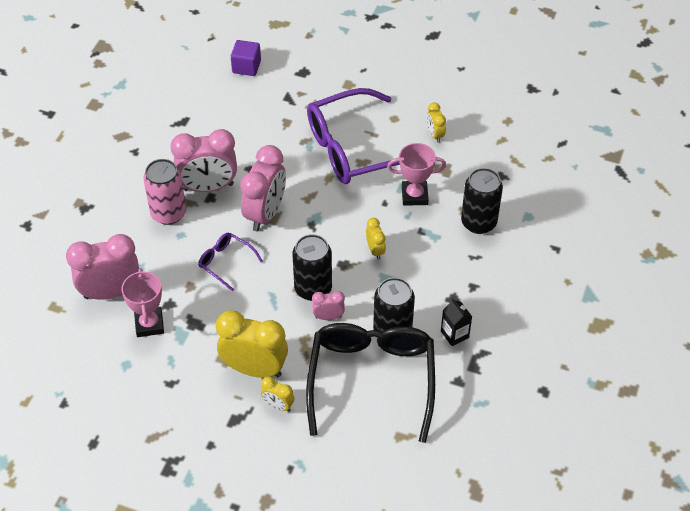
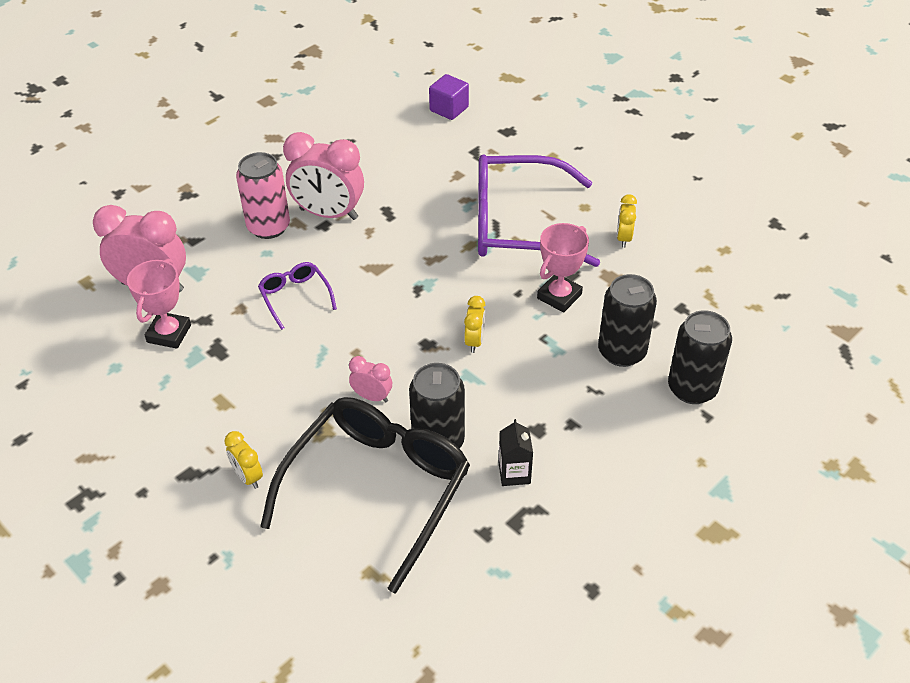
camera: 25 degrees right, 5 degrees down
yellow clock [216,310,288,378] -> none
pink clock [240,145,286,231] -> none
black can [293,234,332,301] -> black can moved to [668,310,732,404]
pink trophy [387,143,446,206] -> pink trophy turned 75 degrees counterclockwise [537,223,589,313]

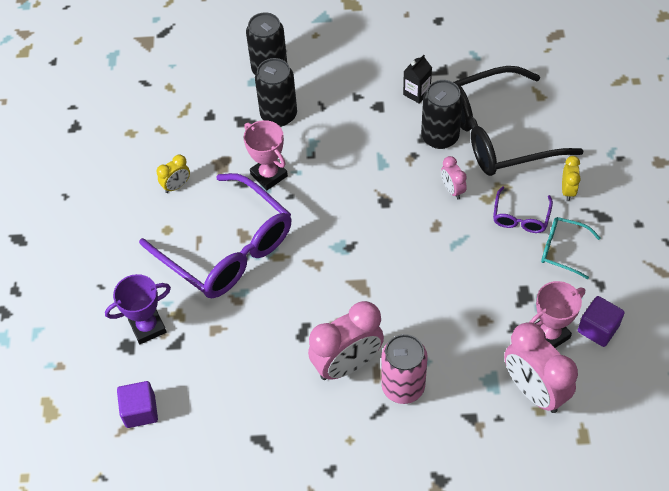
camera: 135 degrees left, 10 degrees up
purple glasses [258,262,337,330] -> purple glasses moved to [493,186,553,233]
pink clock [283,132,364,220] -> pink clock turned 90 degrees clockwise [308,301,384,380]
yellow clock [464,296,486,353] -> none
pink trophy [537,223,589,313] -> pink trophy turned 60 degrees clockwise [244,120,288,190]
none -> purple trophy [105,274,171,344]
none -> turquoise glasses [541,217,600,279]
none -> purple cube [578,296,625,347]

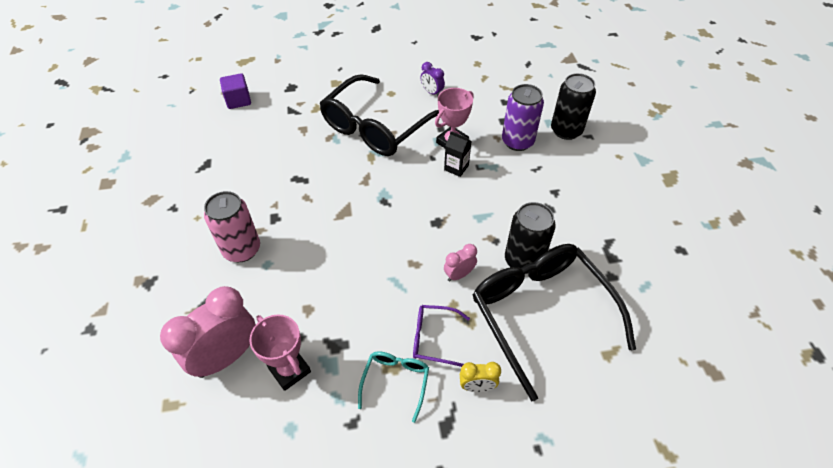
camera: 80 degrees right, 5 degrees down
purple trophy [105,274,171,344] -> none
purple glasses [139,173,292,298] -> black glasses [319,74,439,156]
yellow clock [156,155,190,193] -> purple clock [421,62,445,96]
black can [255,58,297,127] -> purple can [502,84,544,151]
pink clock [308,301,384,380] -> none
black carton [403,55,432,104] -> black carton moved to [444,131,471,177]
purple cube [578,296,625,347] -> none

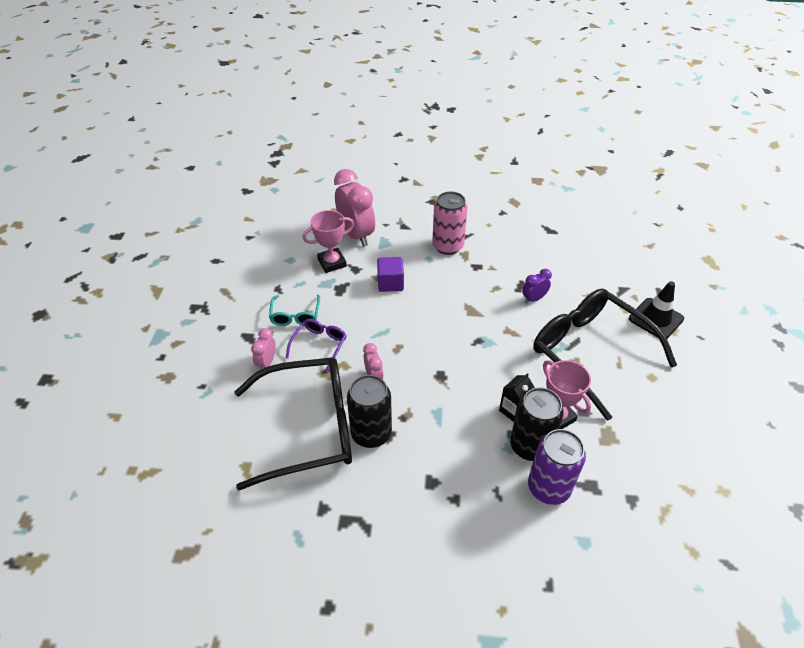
camera: 105 degrees right, 5 degrees down
purple cube [220,73,251,109] -> purple cube moved to [377,257,404,292]
turquoise glasses [358,351,429,423] -> turquoise glasses turned 60 degrees clockwise [269,294,320,326]
purple clock [421,62,445,96] -> purple clock moved to [522,269,552,304]
yellow clock [460,362,501,392] -> pink clock [251,328,276,370]
black can [551,73,596,140] -> black can moved to [510,387,564,461]
none -> black traffic cone [629,281,684,339]

